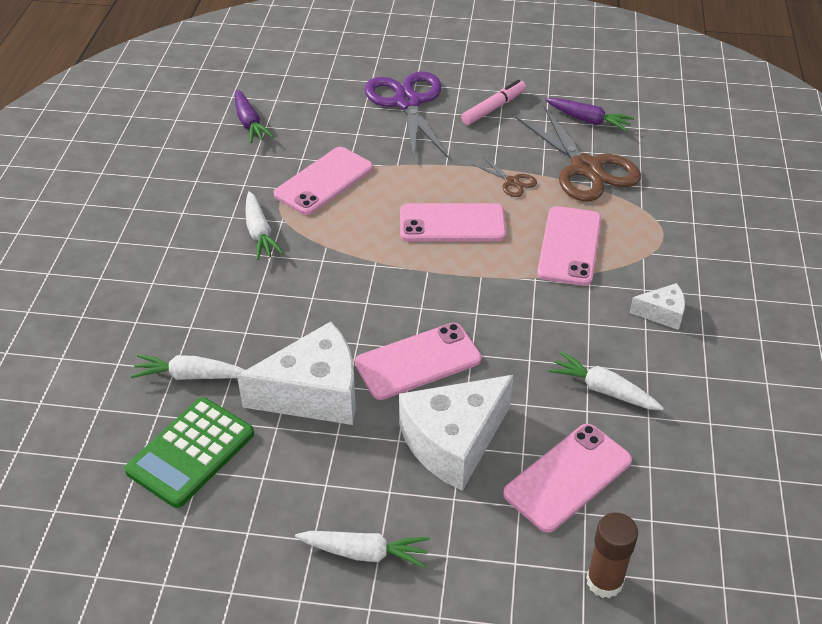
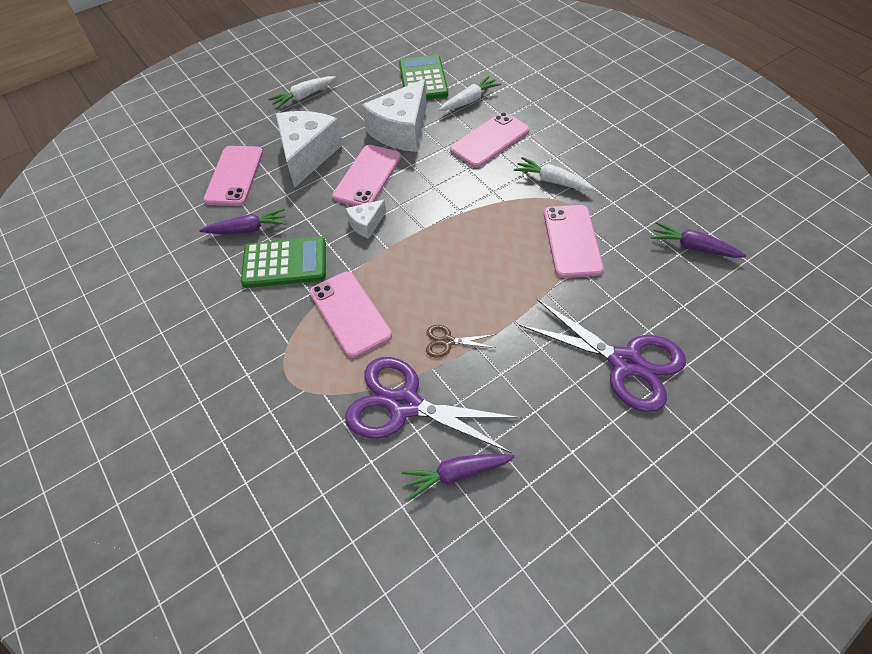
camera: 140 degrees right, 10 degrees up
pink phone [400,203,506,242] -> pink phone moved to [450,112,529,168]
pink marker [461,80,526,125] -> none
brown scissors [515,106,641,201] -> purple scissors [345,357,522,453]
white carrot [548,351,664,410] -> purple carrot [200,208,287,234]
brown glue stick [586,513,638,598] -> none
white cheese [630,283,685,330] -> white cheese moved to [346,199,386,239]
none -> green calculator [241,237,326,288]

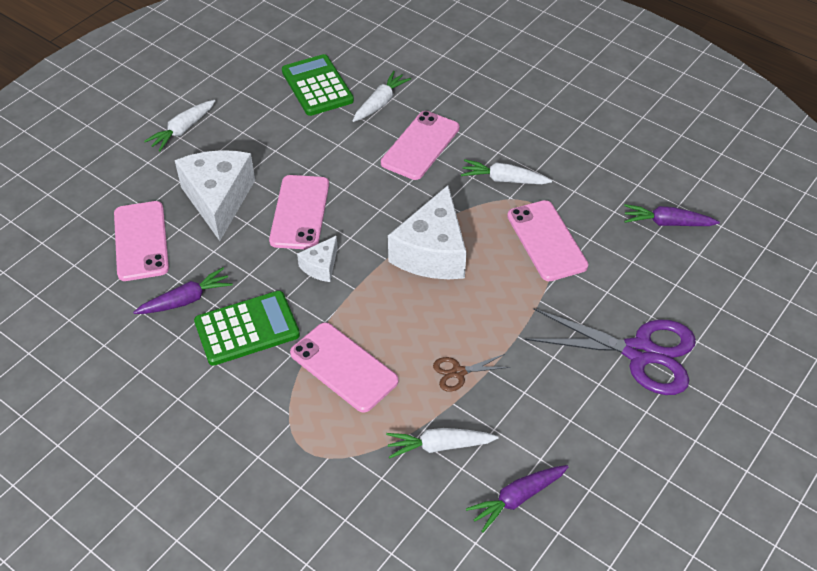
camera: 20 degrees left, 5 degrees down
purple scissors [345,357,522,453] -> white carrot [386,428,498,459]
white cheese [362,79,427,152] -> white cheese moved to [388,185,467,279]

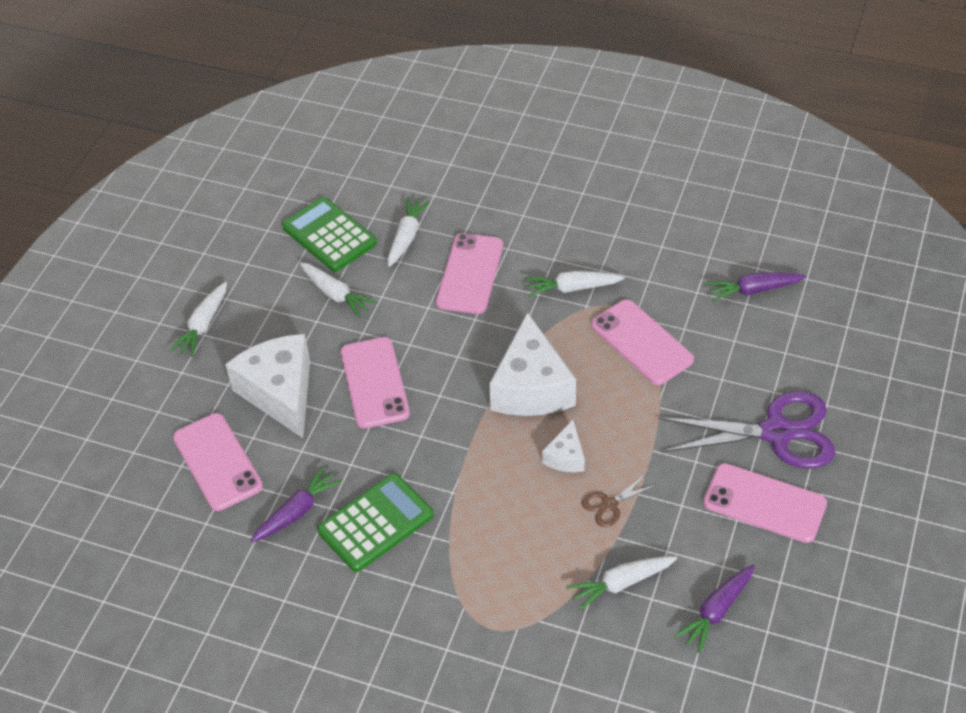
camera: 15 degrees left, 0 degrees up
pink phone [290,322,399,413] -> pink phone moved to [703,463,827,543]
white cheese [297,235,338,282] -> white cheese moved to [542,420,585,472]
none -> white carrot [300,262,377,318]

